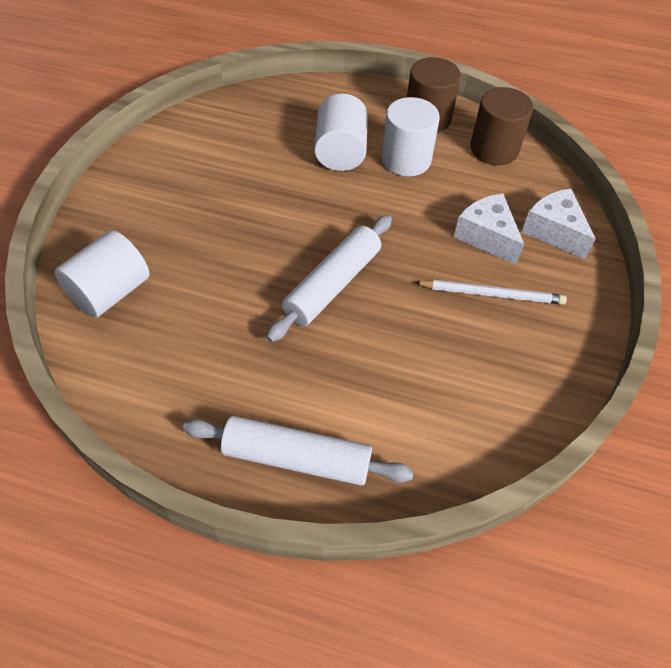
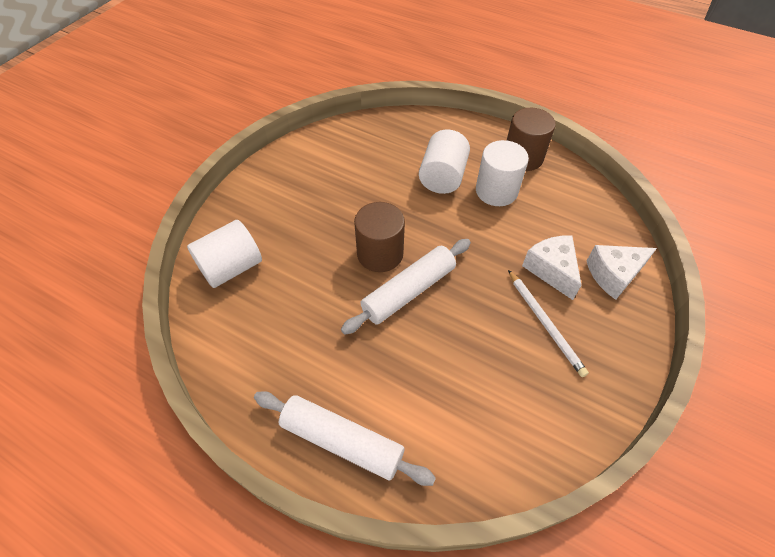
camera: 15 degrees right, 0 degrees up
white pencil [414,280,567,305] -> white pencil turned 45 degrees clockwise [508,270,589,377]
brown cylinder [470,87,533,165] -> brown cylinder moved to [354,202,405,272]
white cheese [521,189,596,259] -> white cheese turned 90 degrees counterclockwise [587,245,657,300]

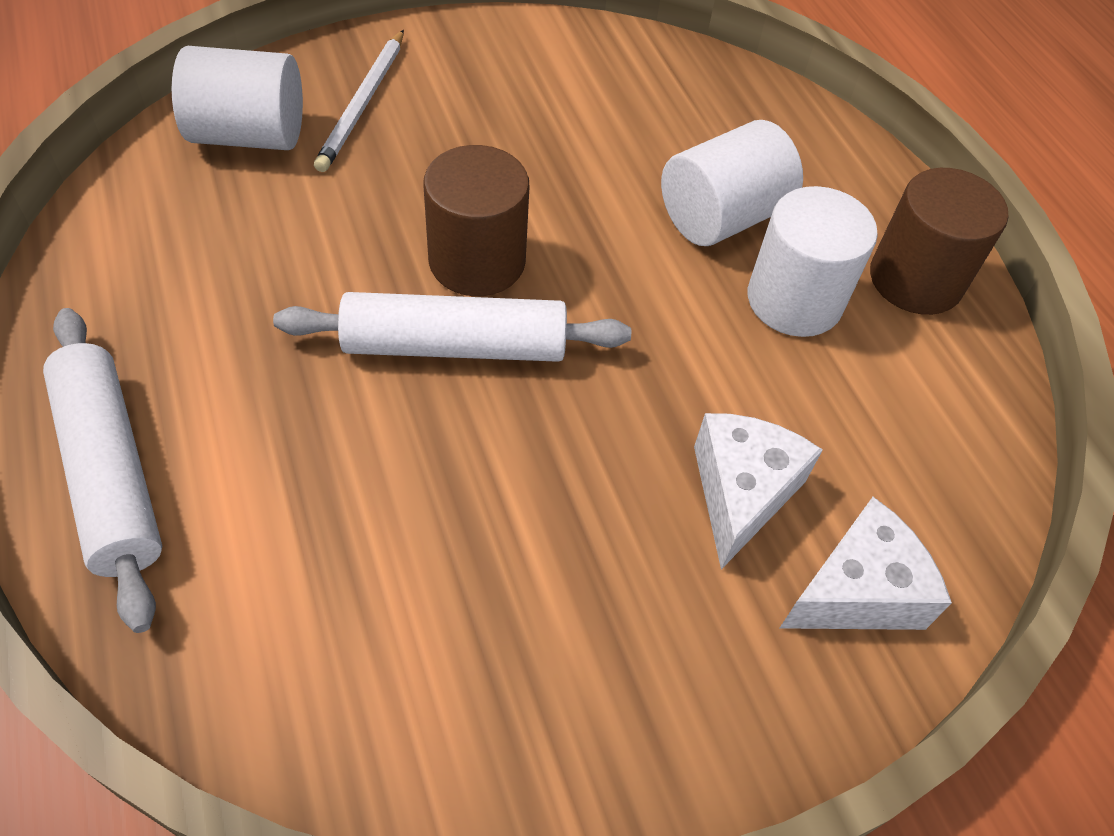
camera: 35 degrees right, 0 degrees up
white pencil [508,270,589,377] -> white pencil moved to [314,30,404,172]
white cheese [587,245,657,300] -> white cheese turned 135 degrees clockwise [780,497,952,630]

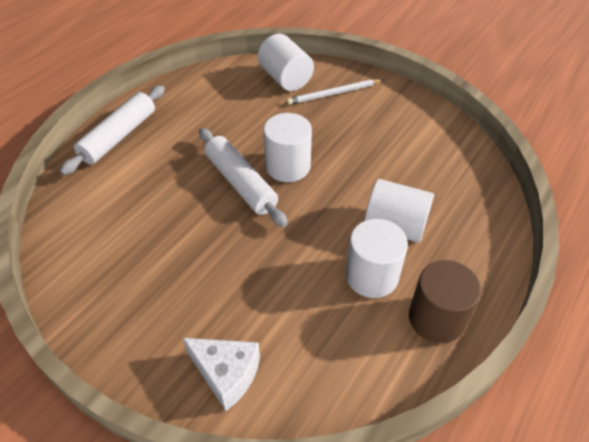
camera: 60 degrees right, 5 degrees down
brown cylinder [424,145,530,296] -> white cylinder [263,113,312,182]
white cheese [694,413,823,570] -> none

